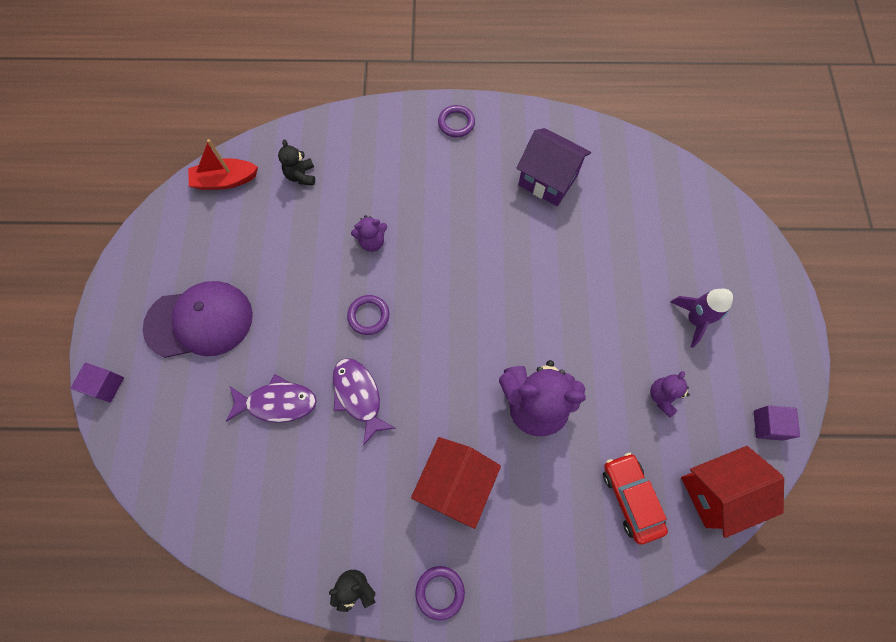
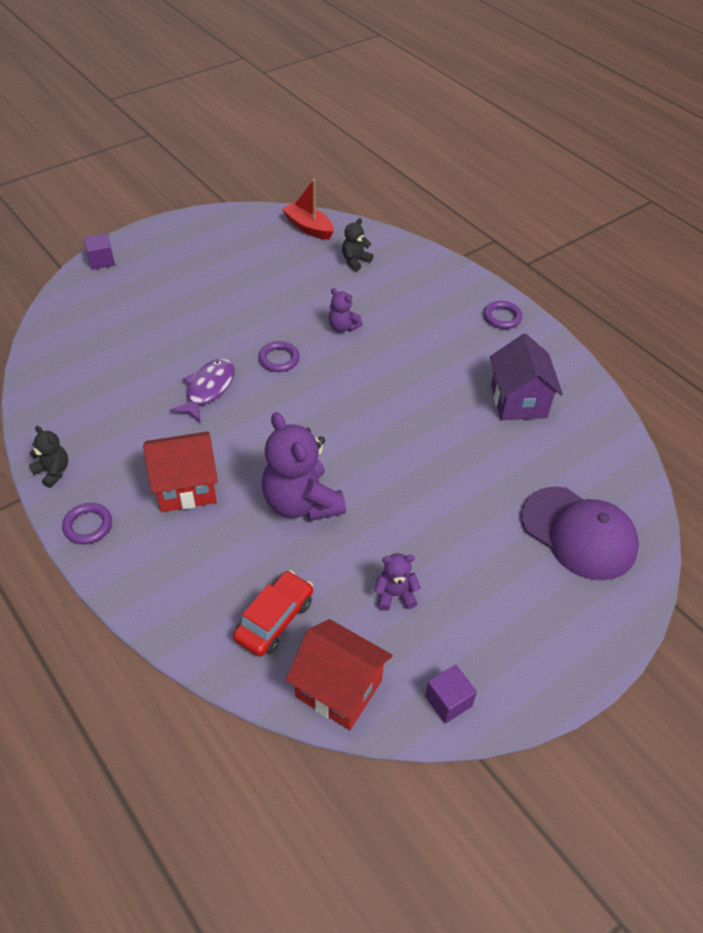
camera: 50 degrees right, 20 degrees down
purple cap [143,281,253,358] -> purple cap moved to [521,487,639,580]
purple fish [226,374,317,423] -> none
purple rocket [671,289,733,348] -> none

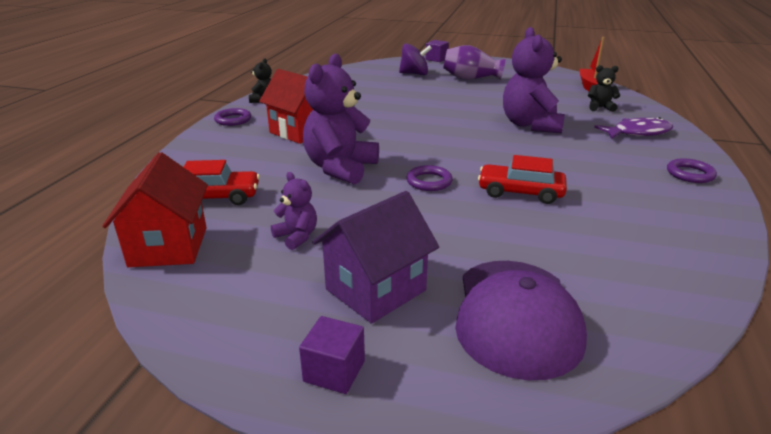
camera: 55 degrees right, 20 degrees down
purple fish [170,359,235,423] -> purple fish moved to [594,117,673,139]
purple ring [258,341,300,372] -> purple ring moved to [406,165,453,191]
purple teddy bear [329,288,363,332] -> purple teddy bear [503,27,565,133], size x2.05
purple cube [425,665,477,723] -> purple cube moved to [299,316,365,394]
purple house [490,334,563,420] -> purple house moved to [312,191,439,324]
none -> purple spinning top [399,43,432,75]
none -> purple vase [443,45,505,80]
none -> red car [478,155,567,204]

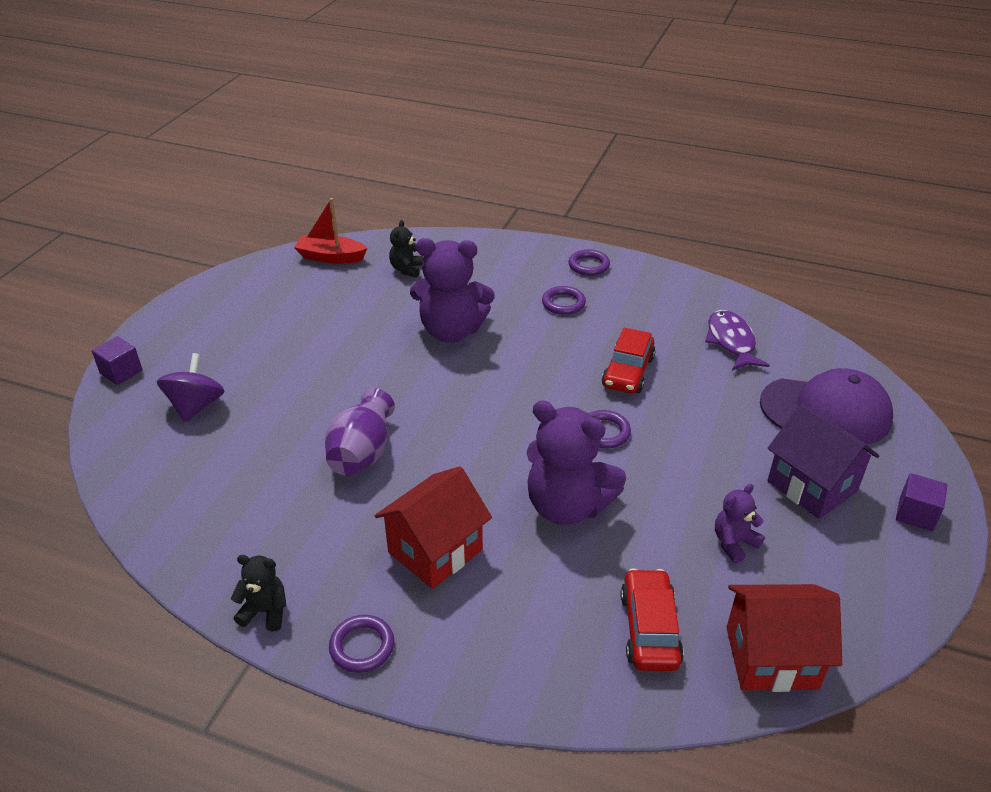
camera: 85 degrees left, 10 degrees up
purple vase [443,45,505,80] -> purple vase moved to [325,388,395,475]
purple fish [594,117,673,139] -> purple fish moved to [705,310,770,371]
none -> purple ring [542,286,586,315]

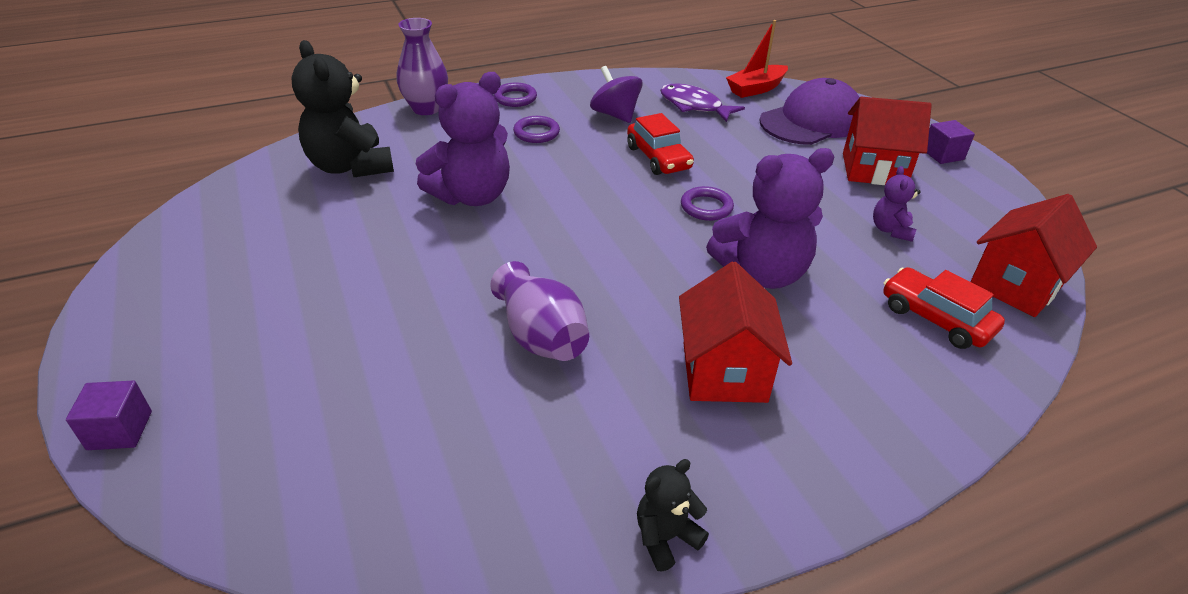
camera: 45 degrees left, 0 degrees up
purple spinning top [157,353,225,422] -> purple spinning top moved to [590,66,643,123]
red boat [294,198,367,264] -> red boat moved to [726,20,788,98]
purple ring [329,615,394,673] -> none
black teddy bear [389,220,423,278] -> black teddy bear [291,40,394,177], size x2.05
purple house [767,403,880,519] -> red house [843,97,932,185]
none -> purple vase [397,18,448,115]

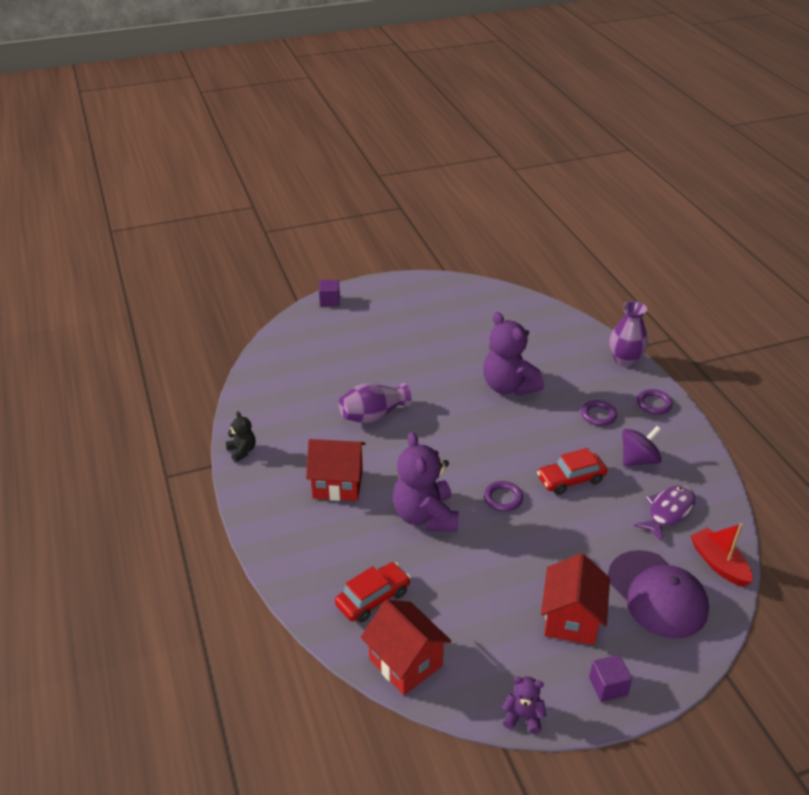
camera: 95 degrees right, 0 degrees up
black teddy bear [291,40,394,177] -> none
purple teddy bear [873,166,921,242] -> purple teddy bear moved to [502,676,546,734]

